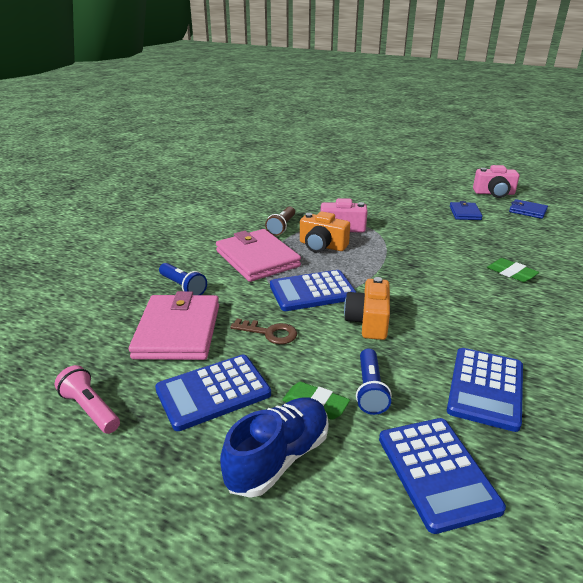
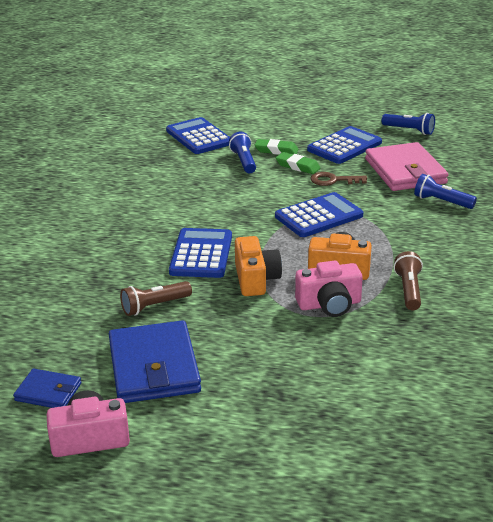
camera: 165 degrees right, 0 degrees up
pink flashlight [55,365,120,434] -> blue flashlight [382,113,435,135]
pink wallet [216,229,301,282] -> none
blue shoe [220,398,329,498] -> none
orange camera [344,277,390,340] -> orange camera moved to [235,236,282,296]
blue calculator [447,348,523,432] -> blue calculator moved to [169,228,232,278]
blue wallet [450,201,483,220] -> blue wallet [109,320,201,403], size x1.93
green eraser [487,258,539,282] -> green eraser moved to [276,152,321,174]
none -> brown flashlight [120,281,192,316]

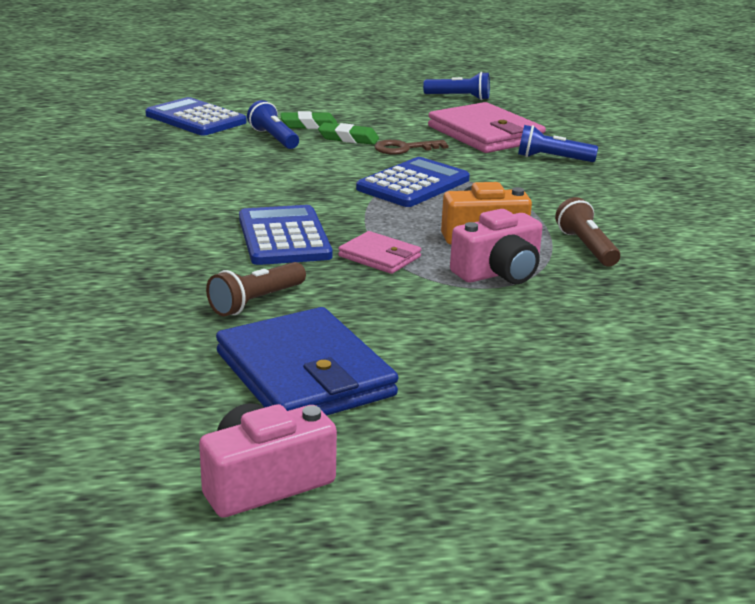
camera: 20 degrees left, 5 degrees down
blue wallet [13,369,81,408] -> none
orange camera [235,236,282,296] -> pink wallet [338,231,421,274]
blue calculator [307,126,382,164] -> none

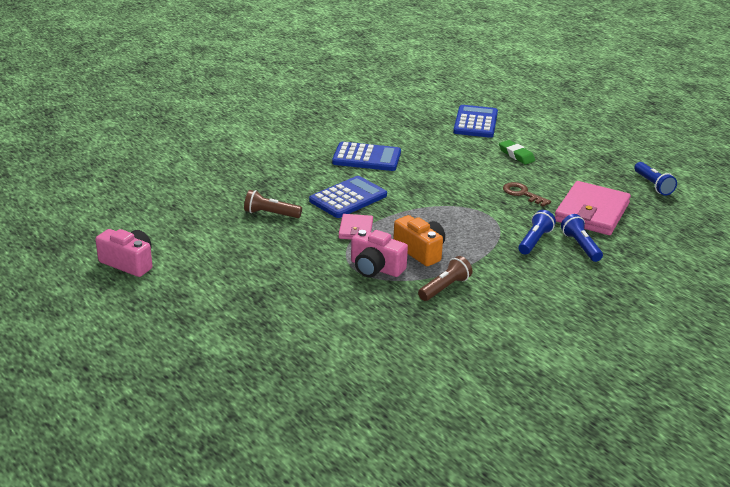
camera: 60 degrees right, 5 degrees up
blue wallet [216,307,398,415] -> none
blue flashlight [247,100,299,149] -> blue flashlight moved to [518,210,556,255]
green eraser [318,123,379,145] -> none
blue calculator [356,157,470,207] -> blue calculator moved to [332,142,401,171]

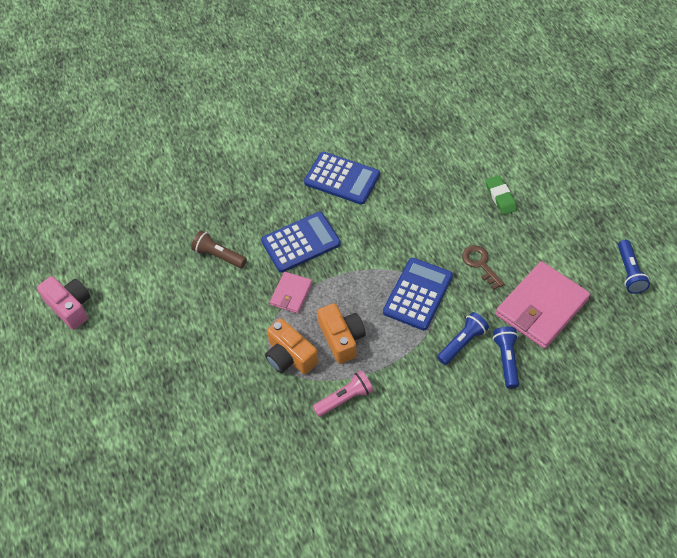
camera: 20 degrees right, 25 degrees up
pink camera [351,230,408,277] -> orange camera [265,318,318,374]
brown flashlight [418,256,473,301] -> pink flashlight [313,370,374,417]
blue calculator [453,105,498,138] -> blue calculator moved to [383,258,453,330]

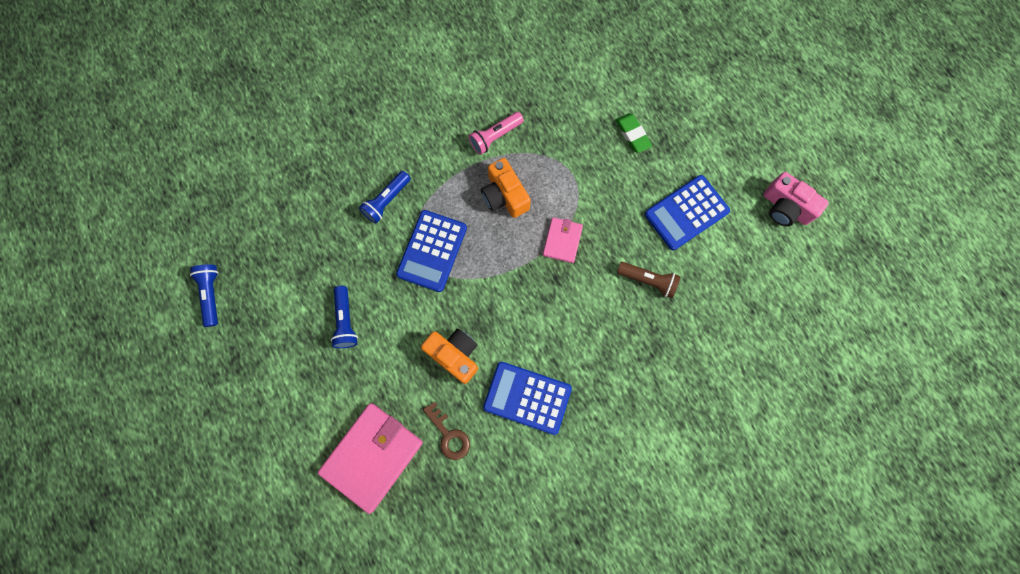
camera: 170 degrees right, 20 degrees up
blue calculator [261,212,341,272] -> blue calculator moved to [645,175,730,250]
orange camera [265,318,318,374] -> orange camera moved to [421,328,478,384]
brown key [462,245,505,290] -> brown key moved to [423,402,470,460]
green eraser [485,175,517,215] -> green eraser moved to [615,113,652,153]
blue flashlight [493,327,519,389] -> blue flashlight moved to [331,286,358,348]
pink wallet [496,261,590,349] -> pink wallet moved to [318,403,423,514]

